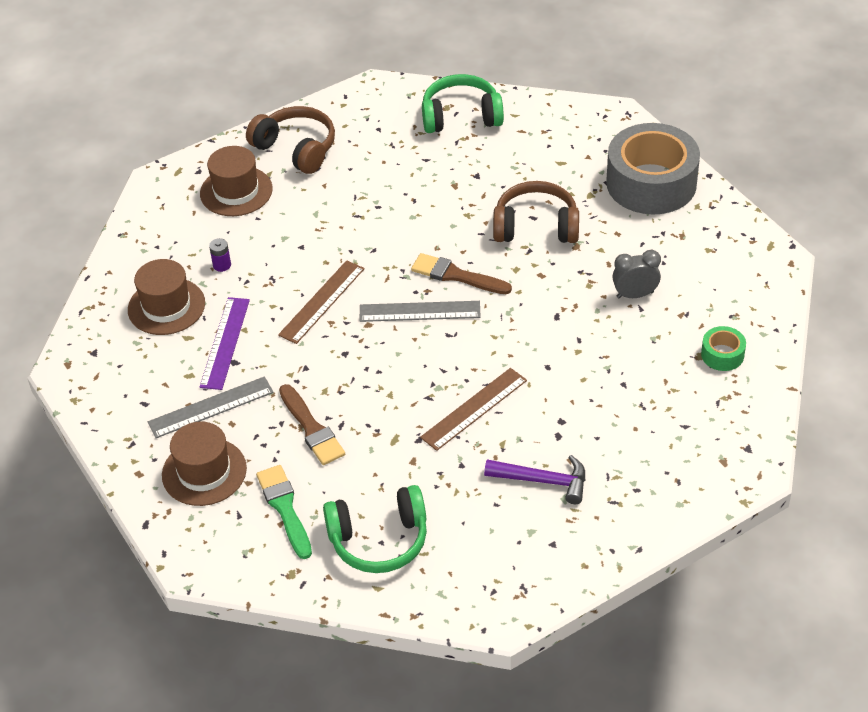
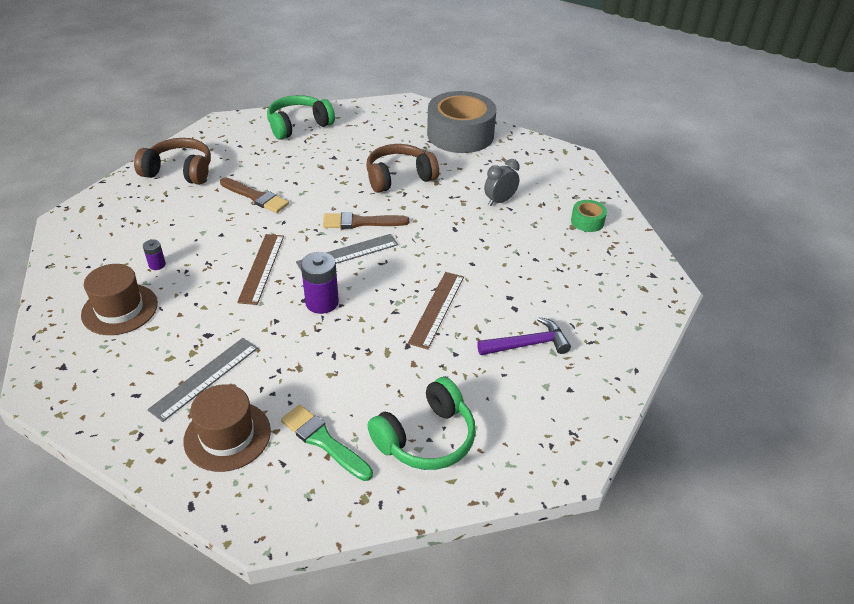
camera: 30 degrees left, 5 degrees down
brown hat [200,146,273,216] -> none
purple ruler [200,297,250,390] -> none
brown brush [279,384,345,465] -> brown brush moved to [220,177,289,213]
none -> purple battery [301,252,339,314]

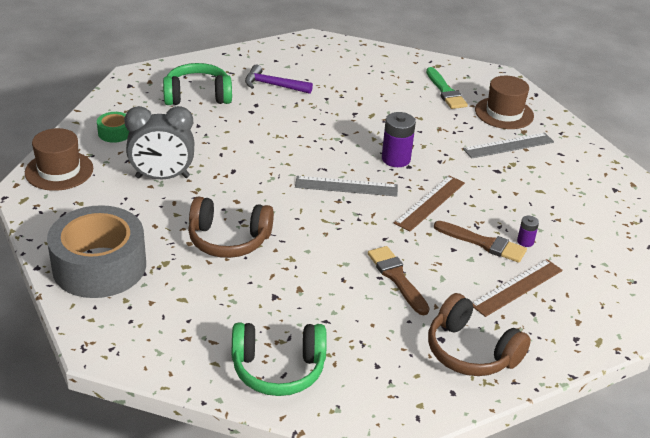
camera: 150 degrees left, 5 degrees down
brown hat [81,264,158,335] -> brown hat moved to [25,128,94,191]
brown brush [323,212,410,229] -> brown brush moved to [434,221,527,263]
green headphones [367,377,476,470] -> green headphones moved to [163,63,232,105]
brown ruler [408,272,464,349] -> brown ruler moved to [472,259,563,317]
grey clock [484,159,520,206] -> grey clock [124,106,194,179], size x1.65

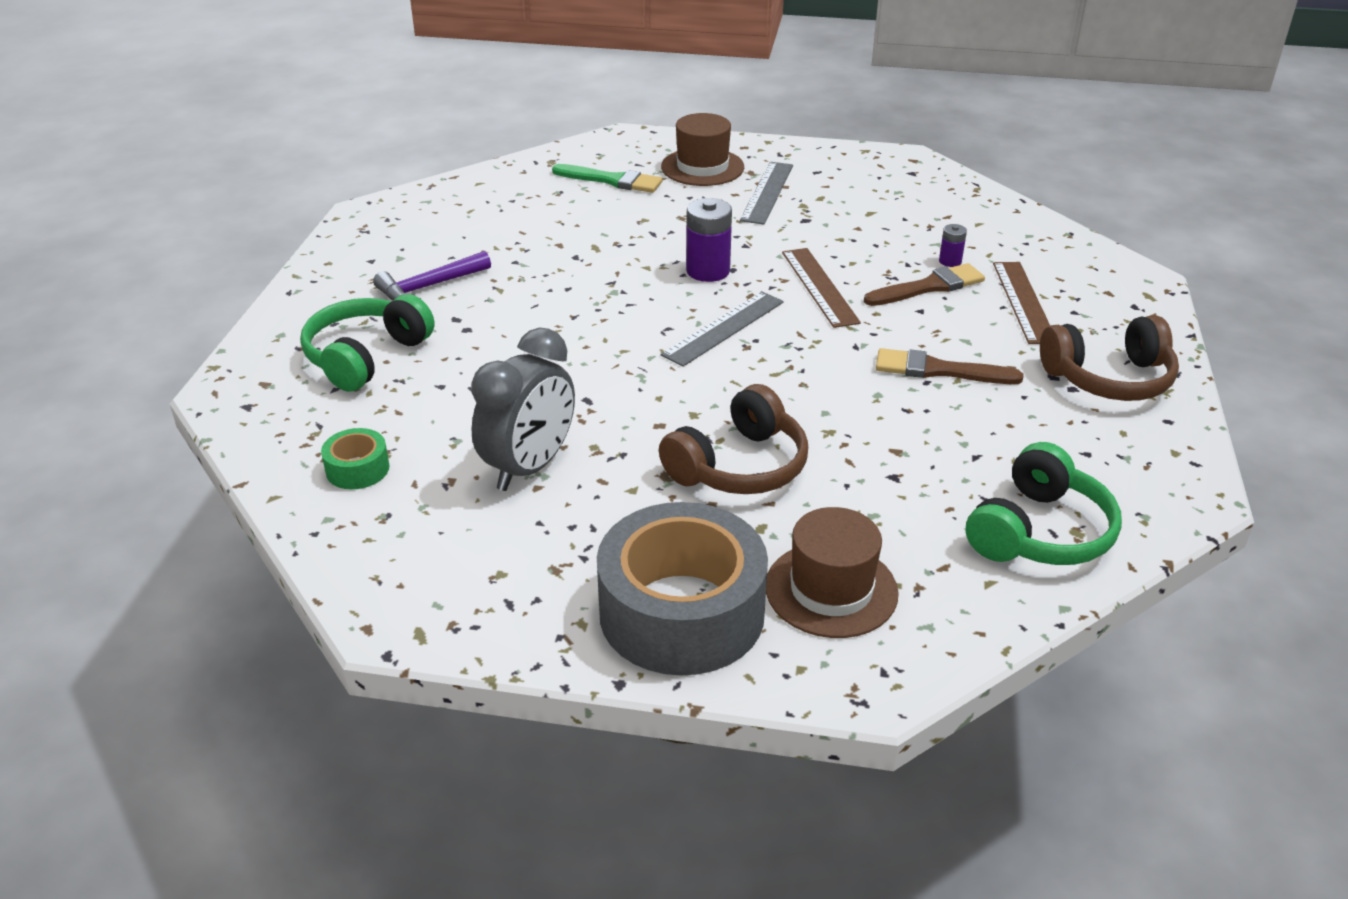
camera: 50 degrees left, 0 degrees up
brown hat [25,128,94,191] -> brown hat moved to [766,507,899,638]

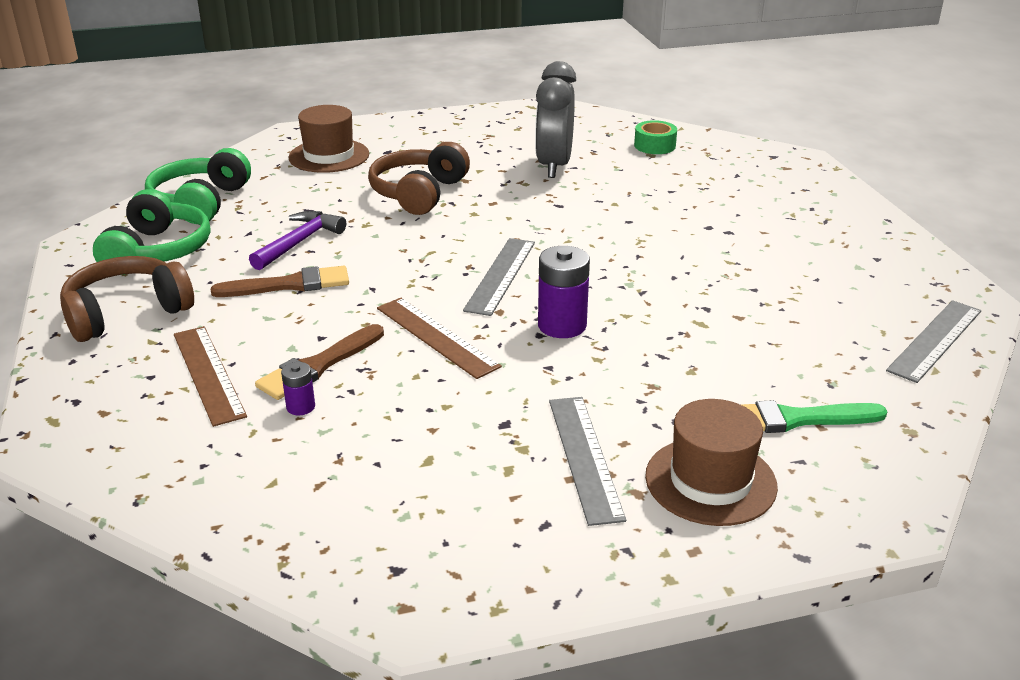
camera: 155 degrees right, 5 degrees down
green headphones [300,294,435,392] -> green headphones moved to [93,189,210,275]
purple hammer [373,251,491,301] -> purple hammer moved to [249,211,346,270]
grey tape [597,502,768,676] -> none
none -> grey ruler [886,300,981,383]

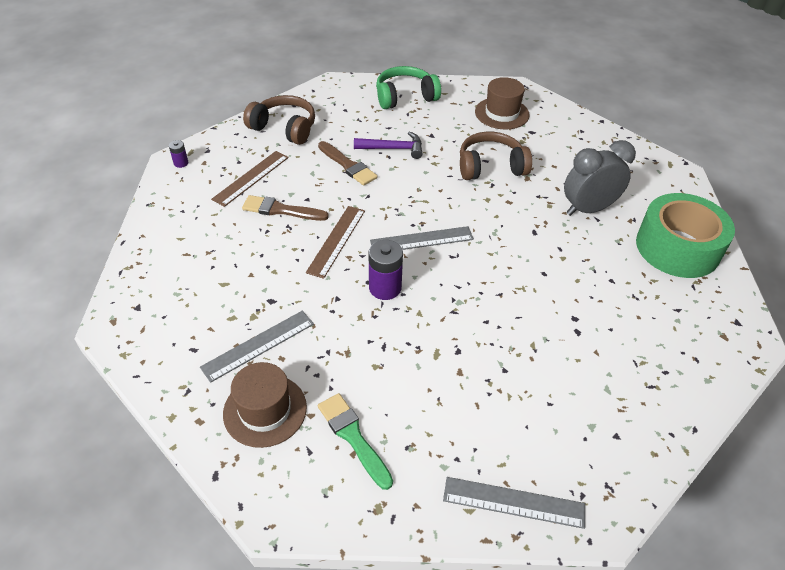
camera: 60 degrees right, 15 degrees up
green headphones [93,189,210,275] -> none
purple battery [281,362,315,415] -> purple battery moved to [169,140,188,168]
green tape [634,120,677,154] -> green tape [636,193,735,278], size x2.32

